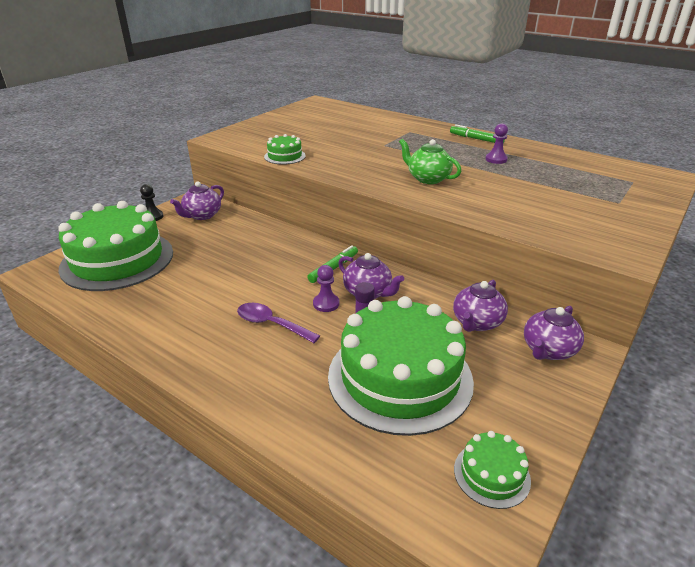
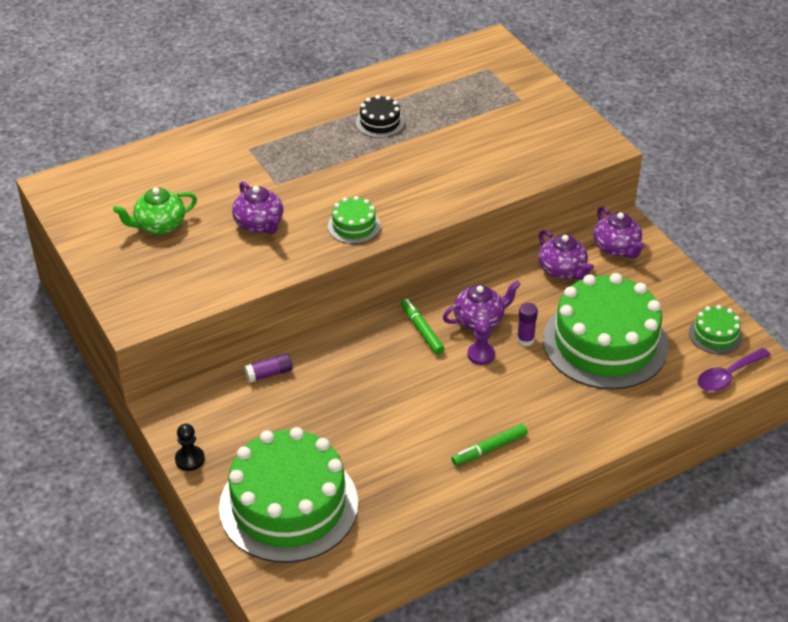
camera: 65 degrees left, 10 degrees up
purple teapot [170,181,224,220] -> purple teapot moved to [232,181,284,234]
purple spoon [237,303,320,343] -> purple spoon moved to [697,348,771,392]
green cake [264,134,306,165] -> green cake moved to [328,196,381,244]
green teapot [399,139,461,184] -> green teapot moved to [113,188,197,234]
green marker [450,124,505,143] -> green marker moved to [451,424,527,466]
purple pawn [485,123,508,164] -> black cake [356,95,405,138]
none -> purple glue stick [244,353,293,383]

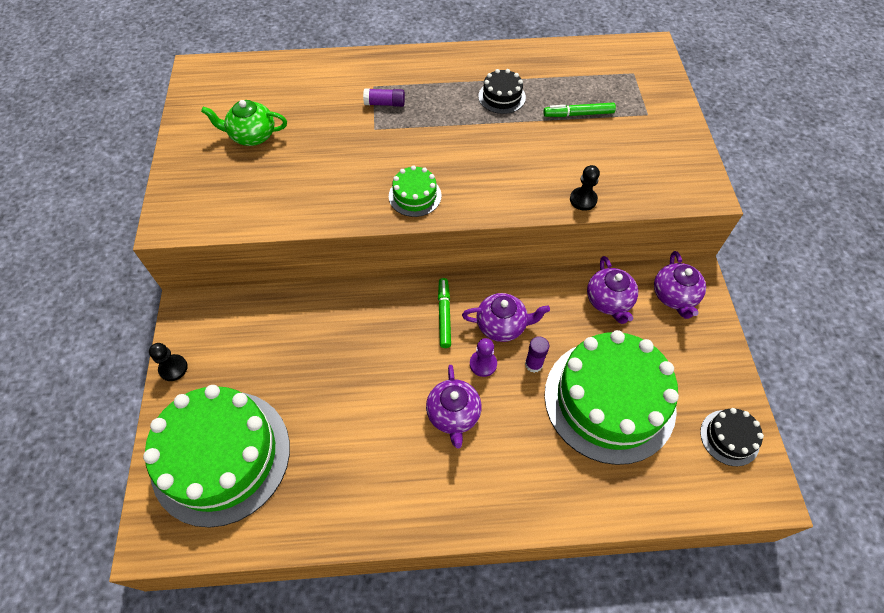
camera: 25 degrees right, 15 degrees up
purple teapot [232,181,284,234] -> purple teapot moved to [426,365,482,448]
purple glue stick [244,353,293,383] -> purple glue stick moved to [363,88,405,107]
green marker [451,424,527,466] -> green marker moved to [543,103,616,117]
green cake [689,305,743,354] -> black cake [700,408,764,466]
purple spoon [697,348,771,392] -> none
none -> black pawn [570,165,600,211]

